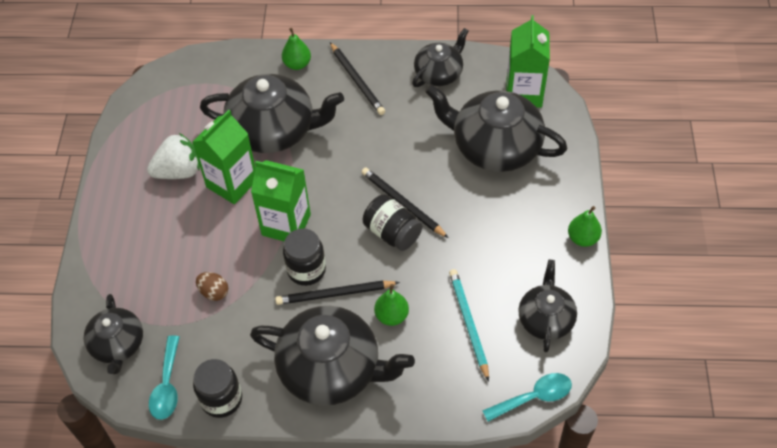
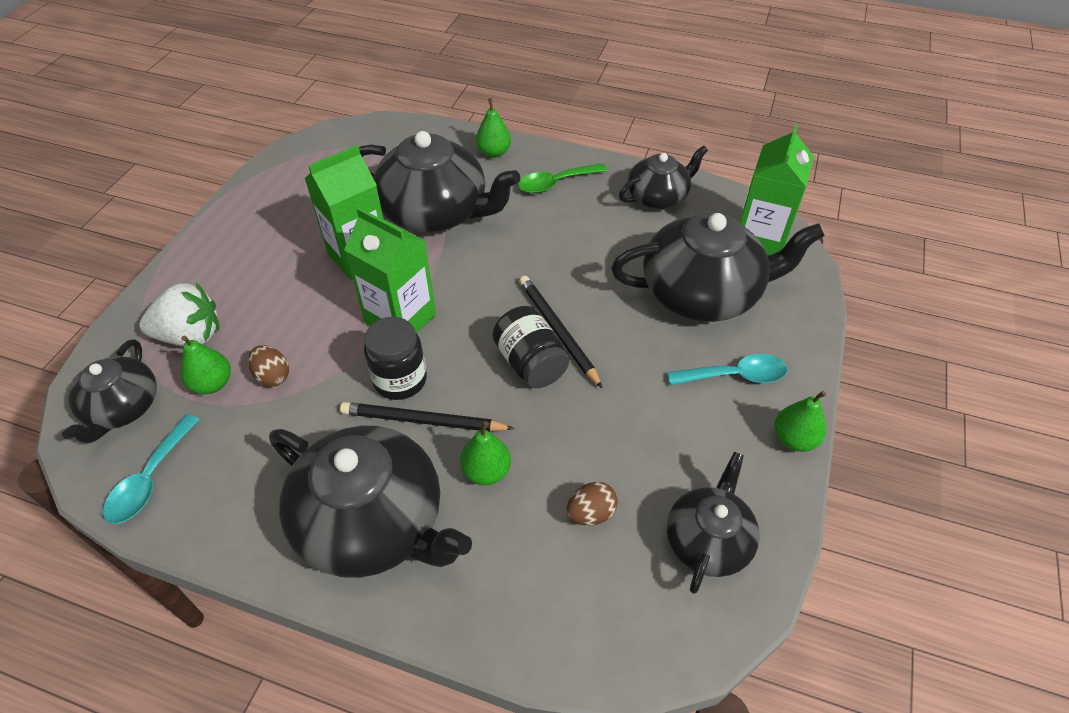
camera: 15 degrees right, 5 degrees down
white strawberry [147,133,200,179] -> white strawberry moved to [139,283,219,346]
black jar [193,359,242,418] -> none
black pencil [330,42,385,115] -> green spoon [518,163,608,193]
black teapot [425,84,567,172] -> black teapot turned 135 degrees clockwise [611,212,825,322]
turquoise pencil [449,269,489,382] -> brown egg [566,482,618,526]
turquoise spoon [482,373,572,422] -> turquoise spoon moved to [667,354,787,385]
none -> green pear [181,336,231,394]

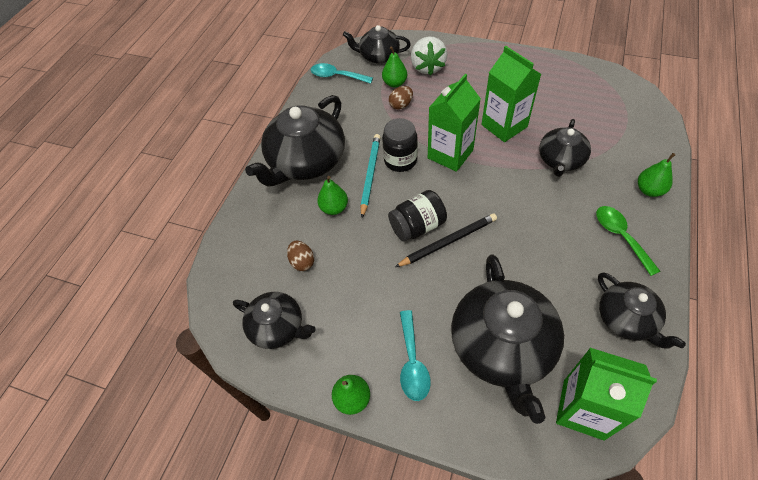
camera: 95 degrees right, 5 degrees up
black pencil [340,402,514,432] -> turquoise pencil [361,134,381,218]
black teapot [359,131,520,232] -> black teapot [539,119,591,177], size x0.58

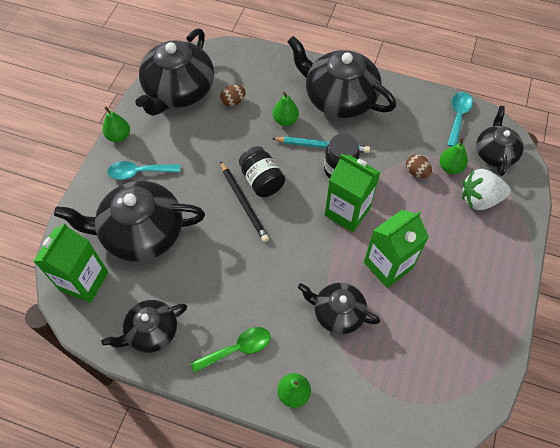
camera: 85 degrees right, 5 degrees up
black teapot [233,292,316,349] -> black teapot [135,28,214,116], size x1.73

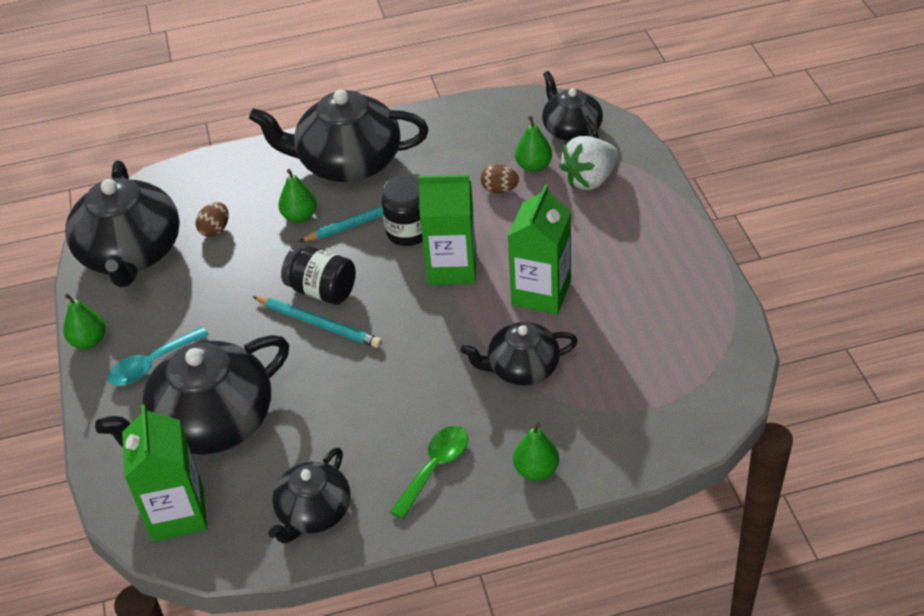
camera: 30 degrees left, 15 degrees down
black pencil [220,161,269,242] -> turquoise pencil [252,296,382,348]
turquoise spoon [447,92,473,147] -> none

